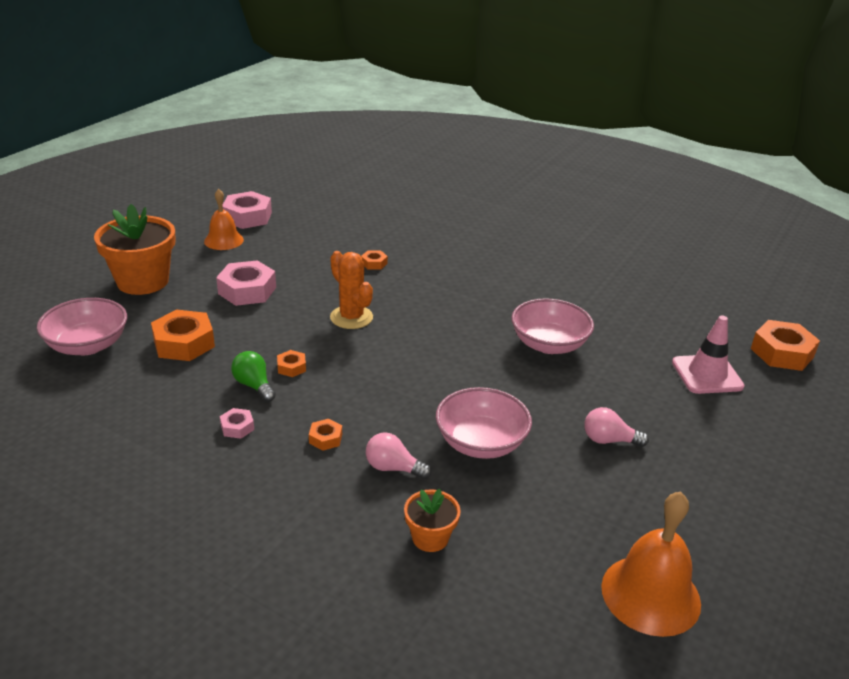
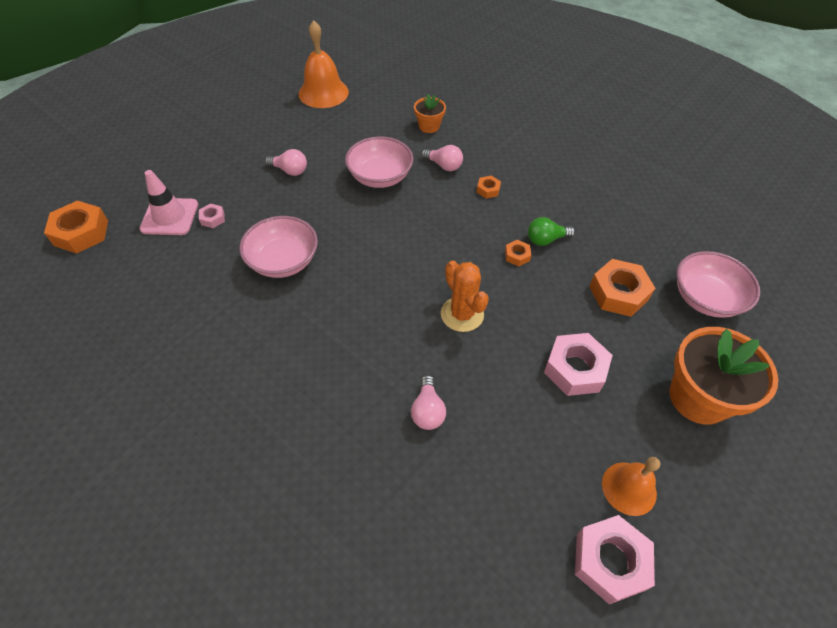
camera: 170 degrees left, 20 degrees up
pink nut [220,408,254,439] -> pink nut moved to [199,203,225,228]
green light bulb [231,351,276,402] -> green light bulb turned 105 degrees clockwise [528,217,575,246]
orange nut [361,250,388,270] -> pink light bulb [411,375,446,430]

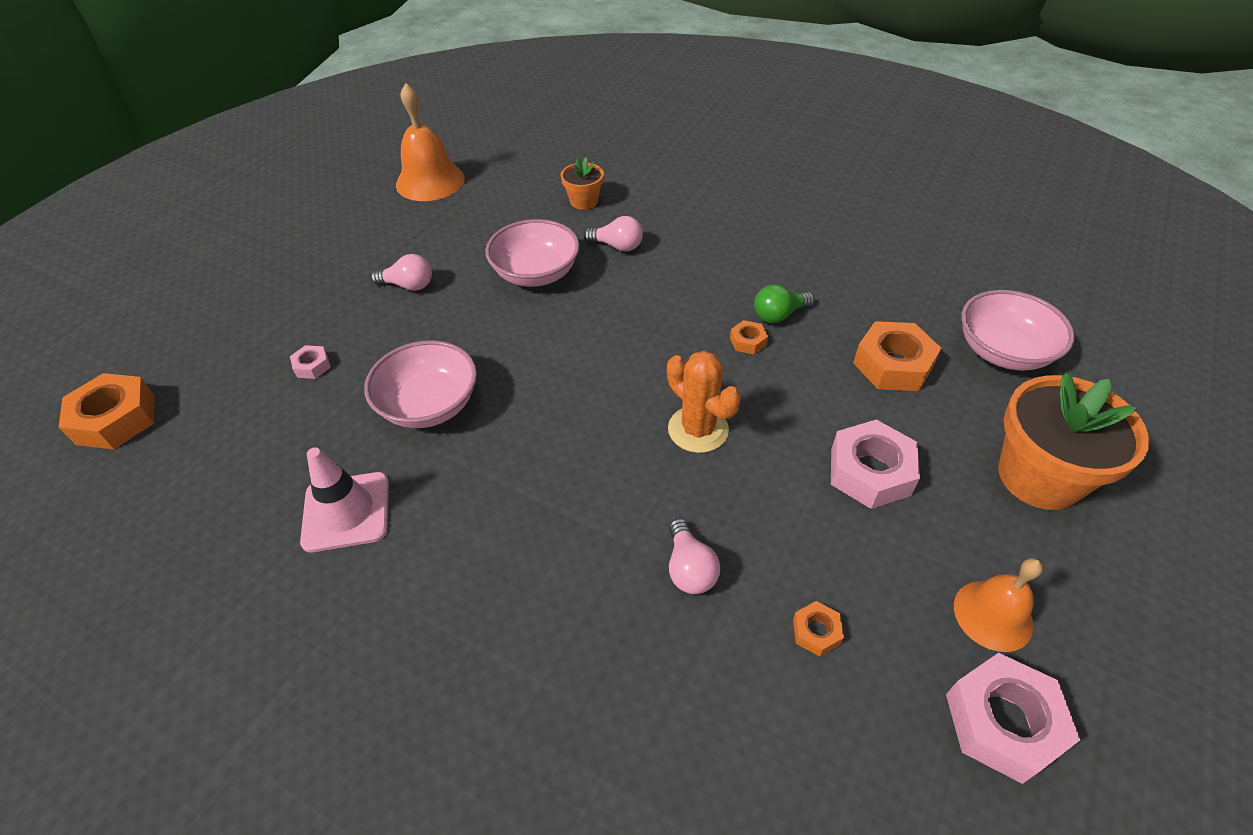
camera: 10 degrees left, 5 degrees down
pink traffic cone [140,170,198,235] -> pink traffic cone moved to [300,447,389,552]
orange nut [477,176,501,198] -> orange nut moved to [793,601,844,657]

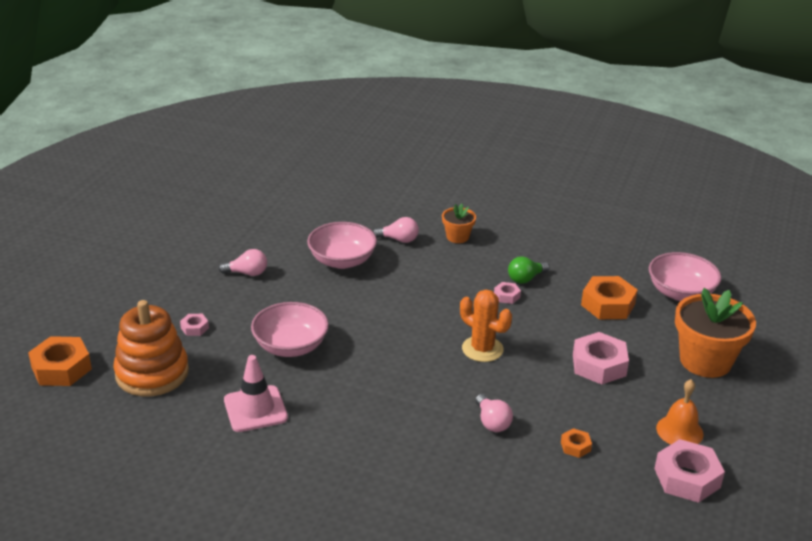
camera: 10 degrees left, 15 degrees down
orange bell [396,83,465,201] -> none
orange flower pot [561,157,604,210] -> orange flower pot moved to [442,204,476,243]
orange nut [730,320,768,354] -> pink nut [494,282,521,304]
none -> orange stacking toy [114,300,189,396]

